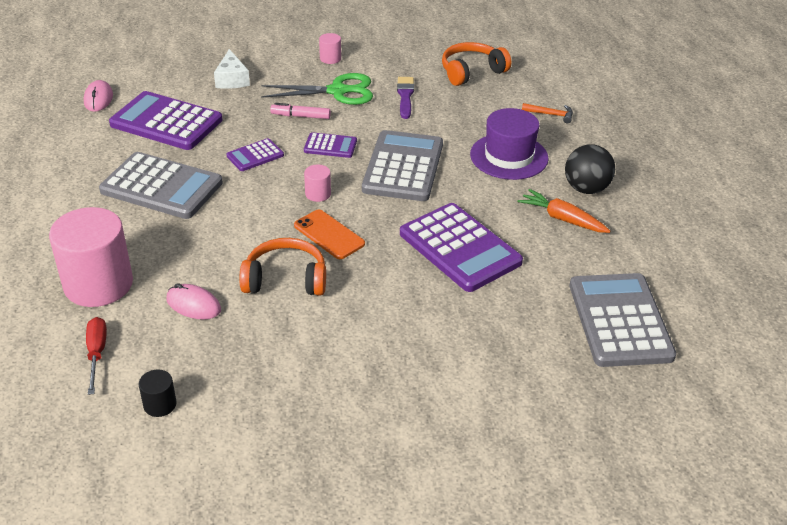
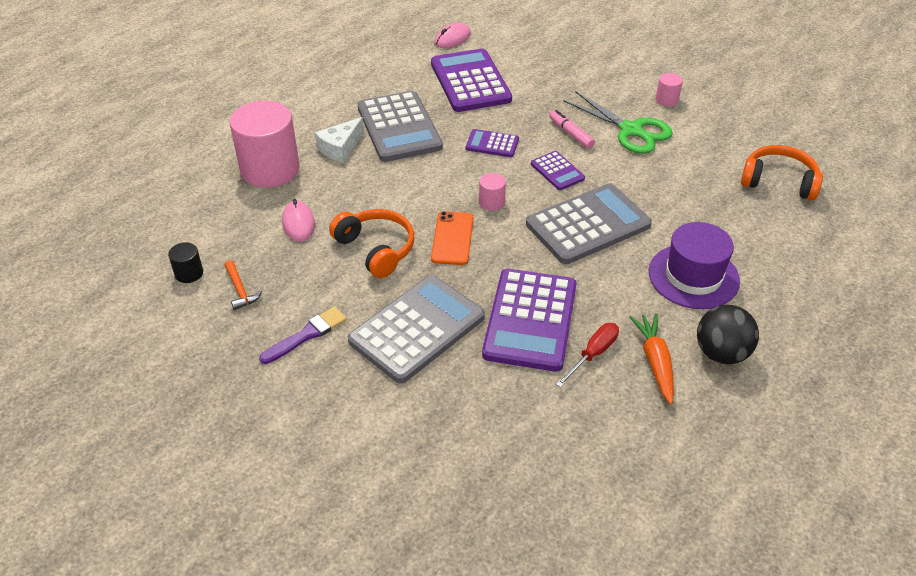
camera: 50 degrees right, 5 degrees up
red screwdriver [86,317,107,395] -> red screwdriver moved to [556,323,619,388]
white cheese [214,49,250,89] -> white cheese moved to [315,117,364,163]
purple brush [397,77,414,119] -> purple brush moved to [259,307,347,364]
orange hammer [522,103,573,123] -> orange hammer moved to [224,260,262,310]
grey calculator [570,273,676,367] -> grey calculator moved to [348,275,485,384]

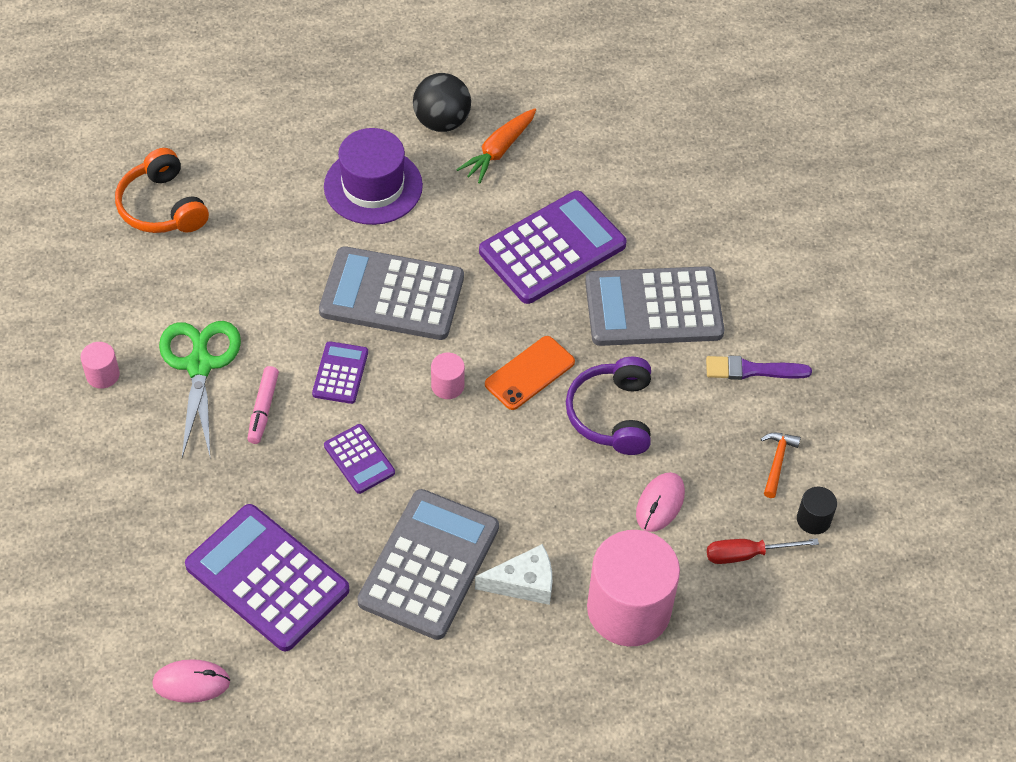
camera: 140 degrees left, 10 degrees up
orange headphones [329,209,414,278] -> purple headphones [566,357,651,455]
purple calculator [431,49,512,112] -> purple calculator turned 105 degrees clockwise [185,504,349,651]
red screwdriver [556,323,619,388] -> red screwdriver moved to [707,538,819,564]

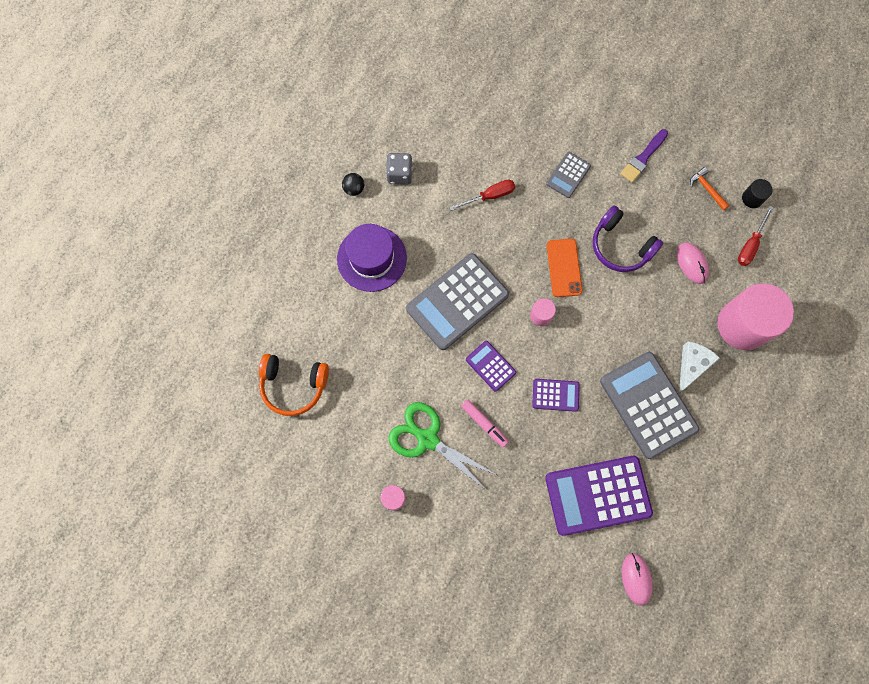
camera: 50 degrees left, 20 degrees up
pink mouse [152,659,230,703] -> pink mouse turned 45 degrees counterclockwise [622,553,653,605]
black ball [413,73,471,132] -> black ball [342,173,364,196], size x0.54
orange carrot [456,108,536,184] -> grey dice [386,153,412,184]
purple calculator [479,191,627,304] -> red screwdriver [449,179,515,211]
grey calculator [585,266,724,346] -> grey calculator [546,152,591,198], size x0.49

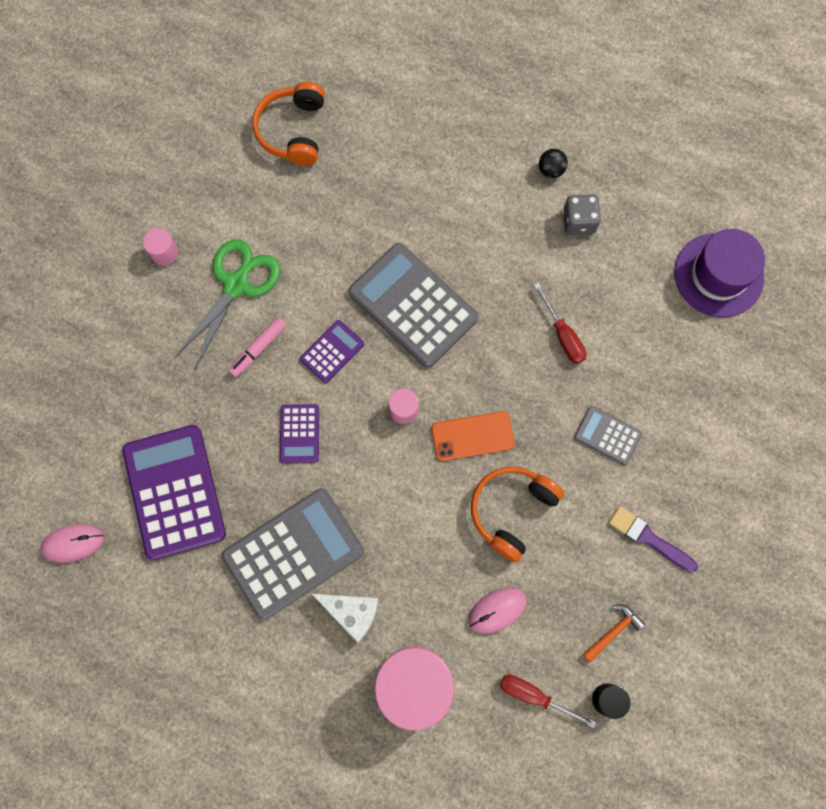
camera: 85 degrees right, 0 degrees up
purple hat [337,224,407,292] -> purple hat moved to [674,229,765,317]
purple headphones [593,206,663,272] -> orange headphones [471,466,564,563]

